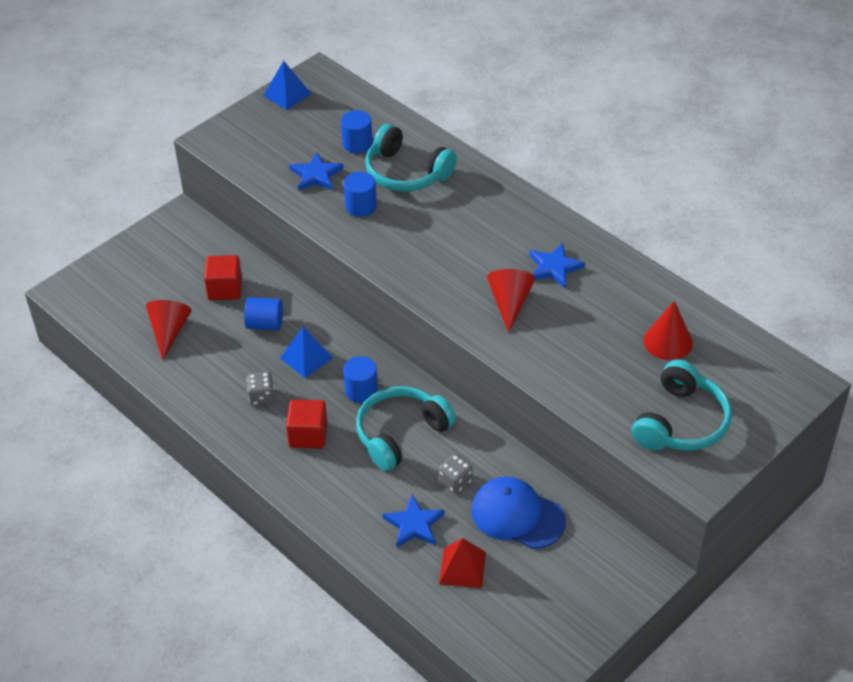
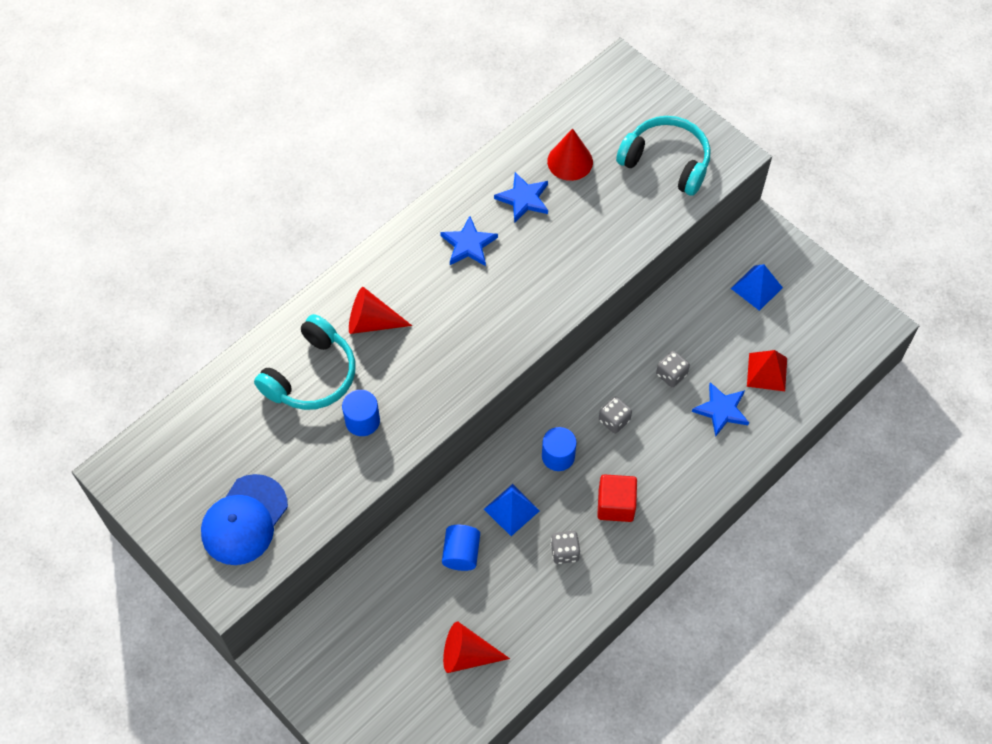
camera: 90 degrees left, 15 degrees up
red cube [204,255,242,300] -> none
blue pyramid [263,61,311,110] -> blue pyramid moved to [731,264,783,311]
blue star [289,152,343,191] -> blue star moved to [494,172,548,223]
blue cylinder [341,110,373,154] -> none
turquoise headphones [356,386,456,471] -> grey dice [599,396,632,434]
blue cap [471,477,566,549] -> blue cap moved to [201,474,288,565]
red cone [487,269,535,333] -> red cone moved to [349,287,412,334]

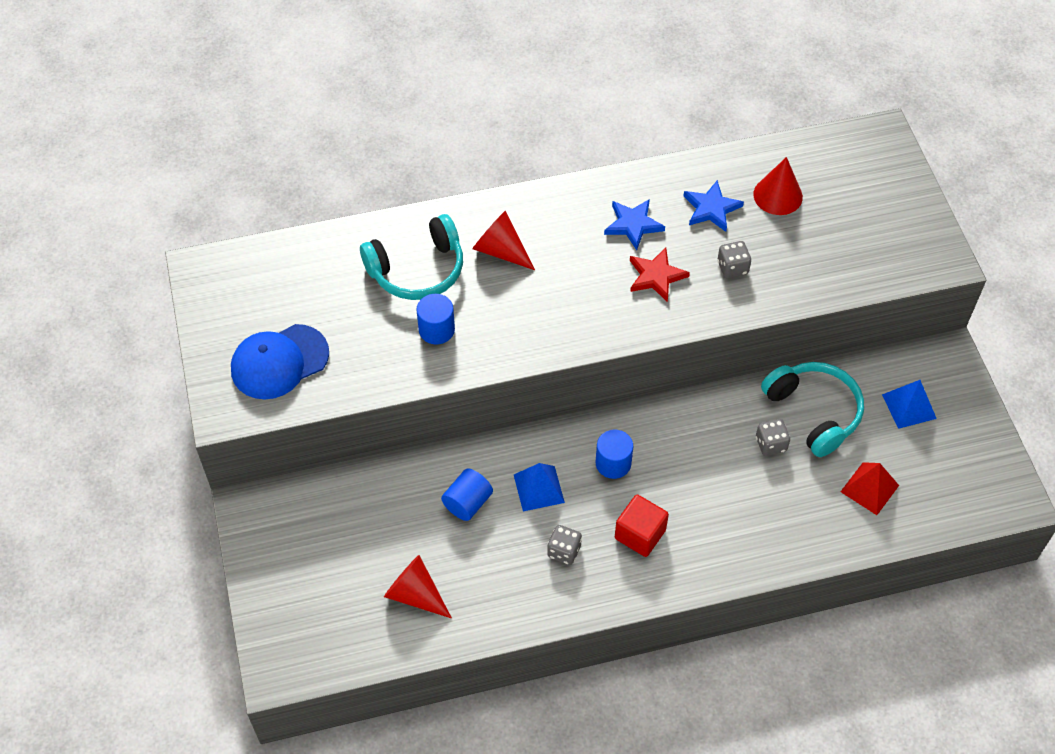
camera: 30 degrees right, 5 degrees down
grey dice [599,396,632,434] -> grey dice moved to [718,241,751,278]
turquoise headphones [616,116,710,196] -> turquoise headphones moved to [761,362,864,457]
blue star [692,382,749,436] -> none
none -> red star [630,248,690,302]

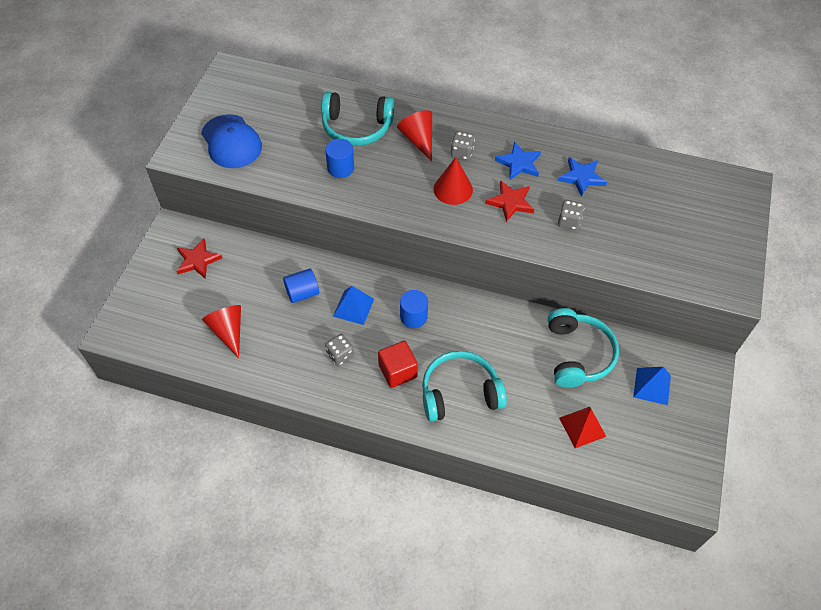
camera: 30 degrees right, 0 degrees up
blue cap [231,324,329,399] -> blue cap turned 120 degrees counterclockwise [201,114,262,168]
red cone [753,157,803,215] -> red cone moved to [434,157,473,205]
grey dice [756,419,790,456] -> grey dice moved to [451,131,475,160]
none -> red star [176,239,222,279]
none -> turquoise headphones [422,351,507,422]

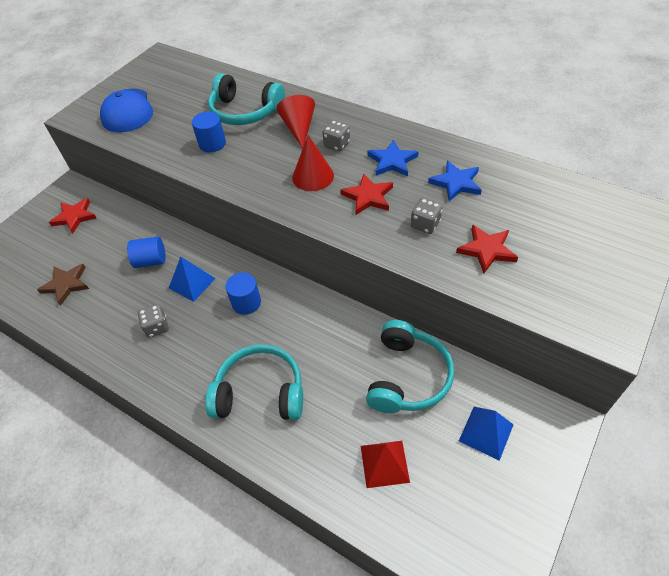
camera: 20 degrees right, 5 degrees down
red cone [202,305,241,358] -> brown star [37,264,89,306]
red cube [378,341,418,388] -> none
none -> red star [456,225,518,273]

